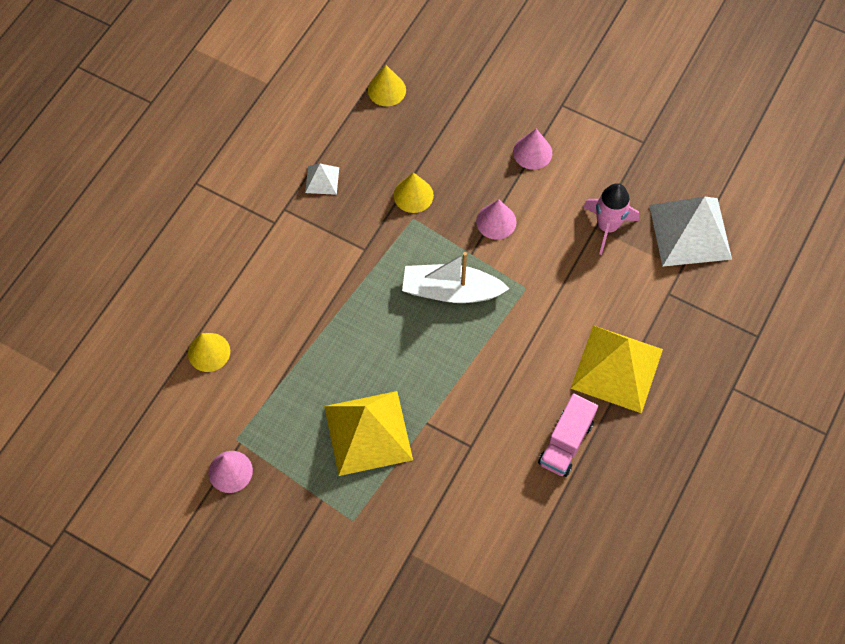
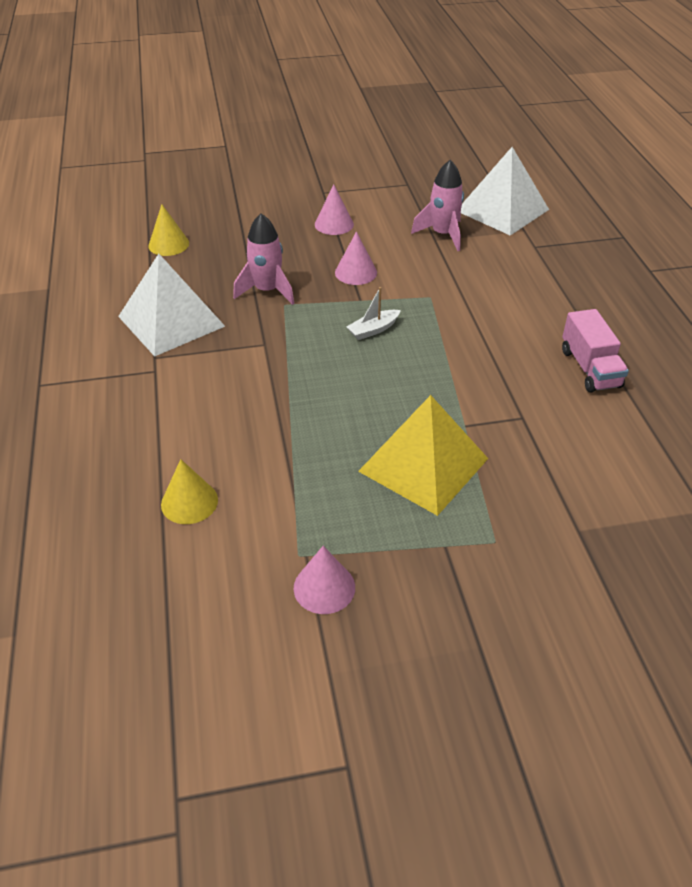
camera: 40 degrees left, 20 degrees down
white pyramid [305,164,339,195] -> white pyramid [118,254,225,357], size x2.18
yellow cone [394,172,434,213] -> pink rocket [233,213,294,305]
white boat [402,252,510,303] -> white boat [347,287,401,340], size x0.52
yellow pyramid [570,325,663,413] -> none

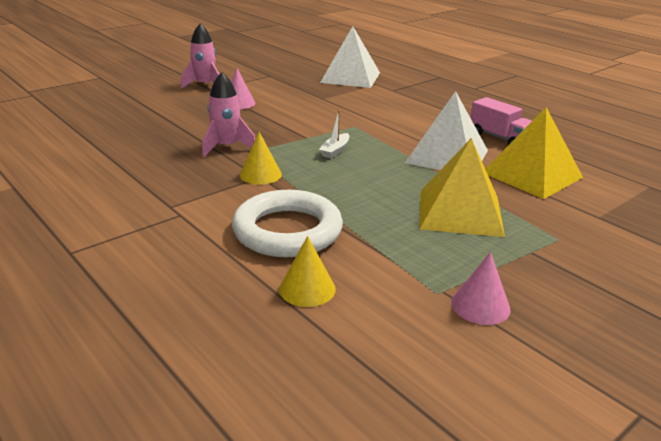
camera: 30 degrees left, 15 degrees down
white pyramid [118,254,225,357] -> white pyramid moved to [405,91,488,170]
yellow cone [148,204,189,256] -> yellow cone moved to [240,132,282,185]
pink cone [335,231,377,285] -> none
pink rocket [411,160,464,251] -> pink rocket moved to [181,23,219,89]
none -> white ring [232,190,343,257]
none -> yellow pyramid [485,107,583,199]

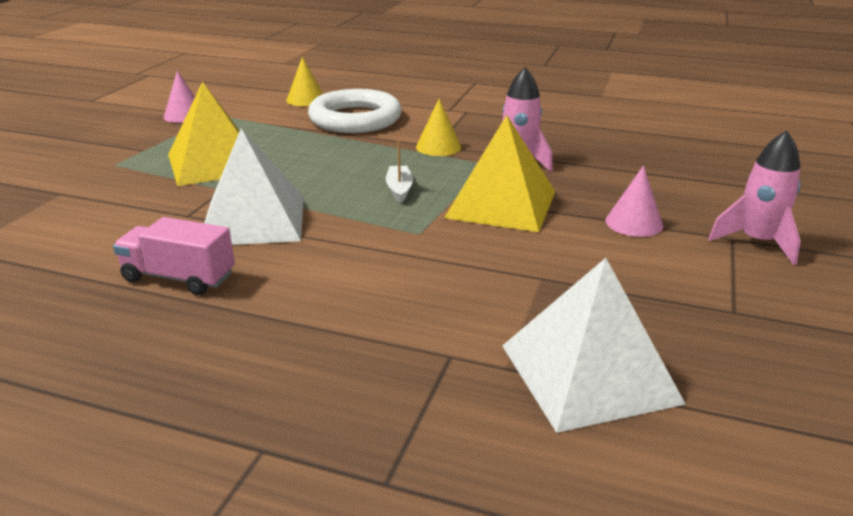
camera: 150 degrees right, 0 degrees up
yellow pyramid [485,107,583,199] -> yellow pyramid moved to [444,115,555,232]

